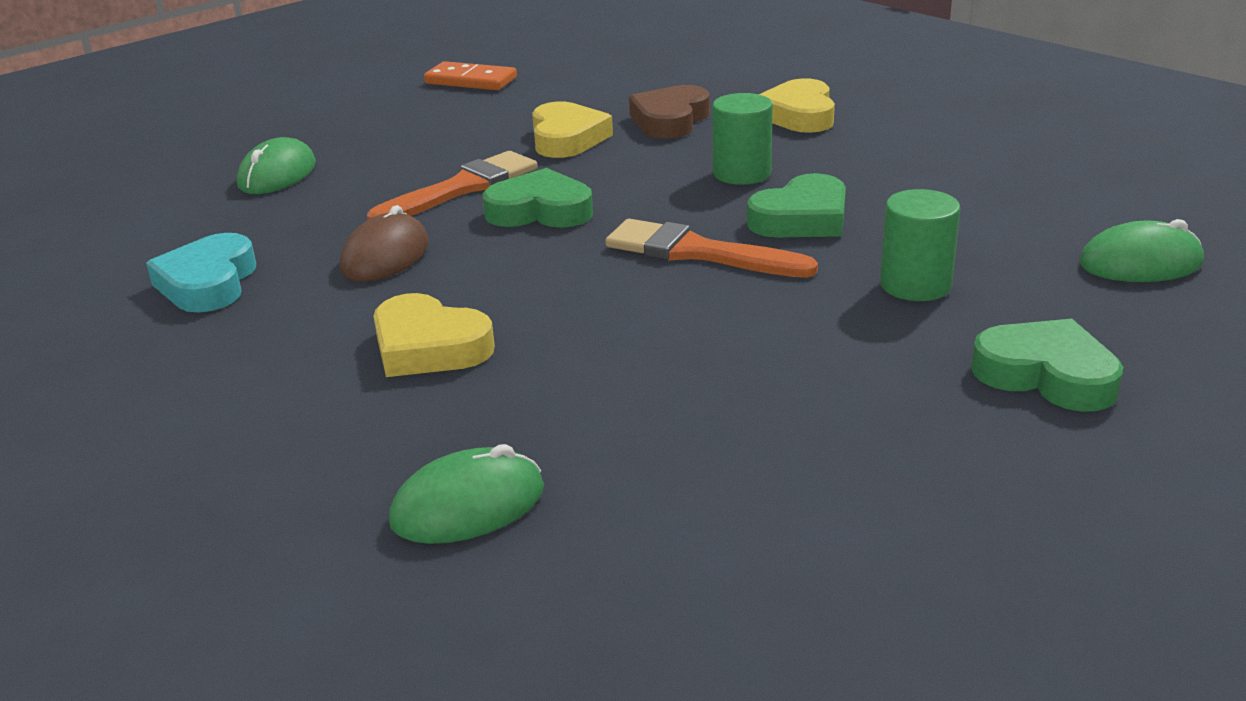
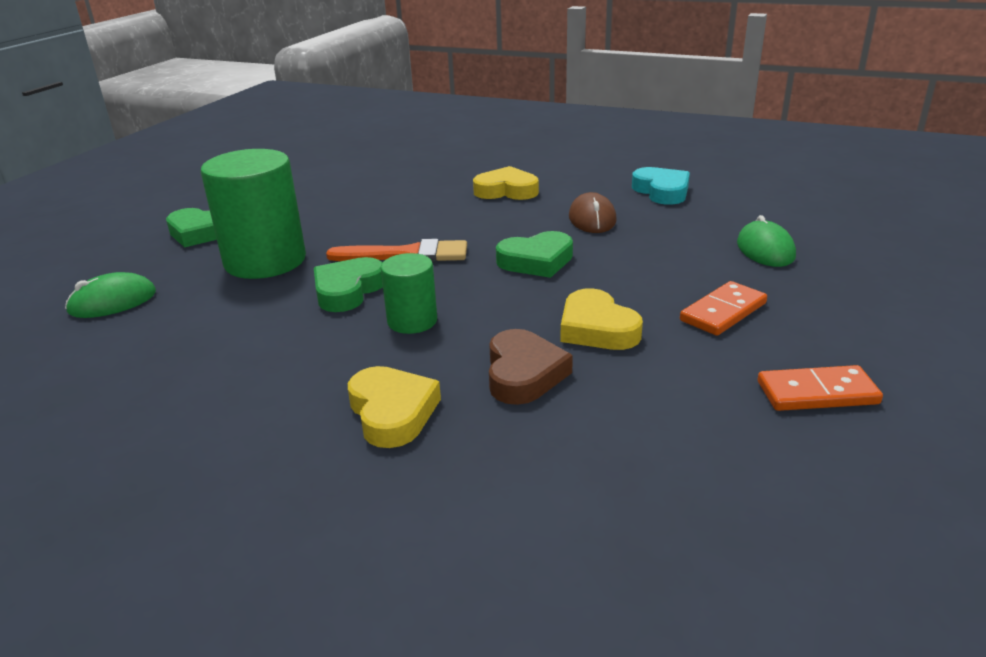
camera: 155 degrees right, 0 degrees up
orange brush [367,151,537,219] -> none
green mouse [389,444,544,544] -> none
green cylinder [880,189,960,301] -> green cylinder [201,149,306,279], size x1.88
none -> orange domino [680,281,767,336]

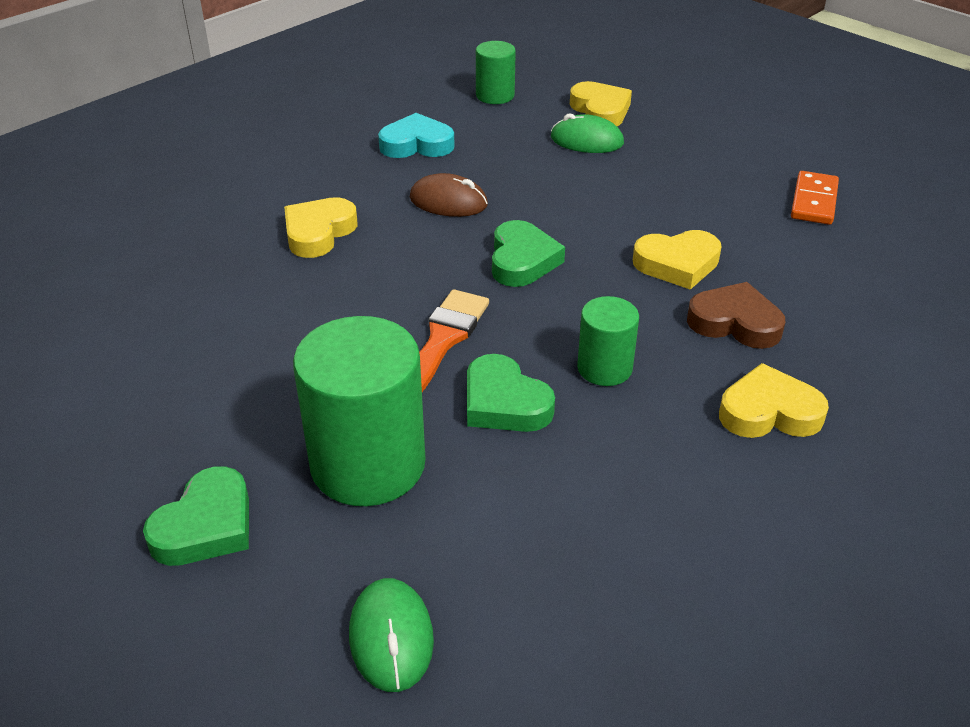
camera: 70 degrees left, 10 degrees up
orange domino [680,281,767,336] -> none
none -> green cylinder [476,41,516,104]
none -> yellow heart [570,81,632,126]

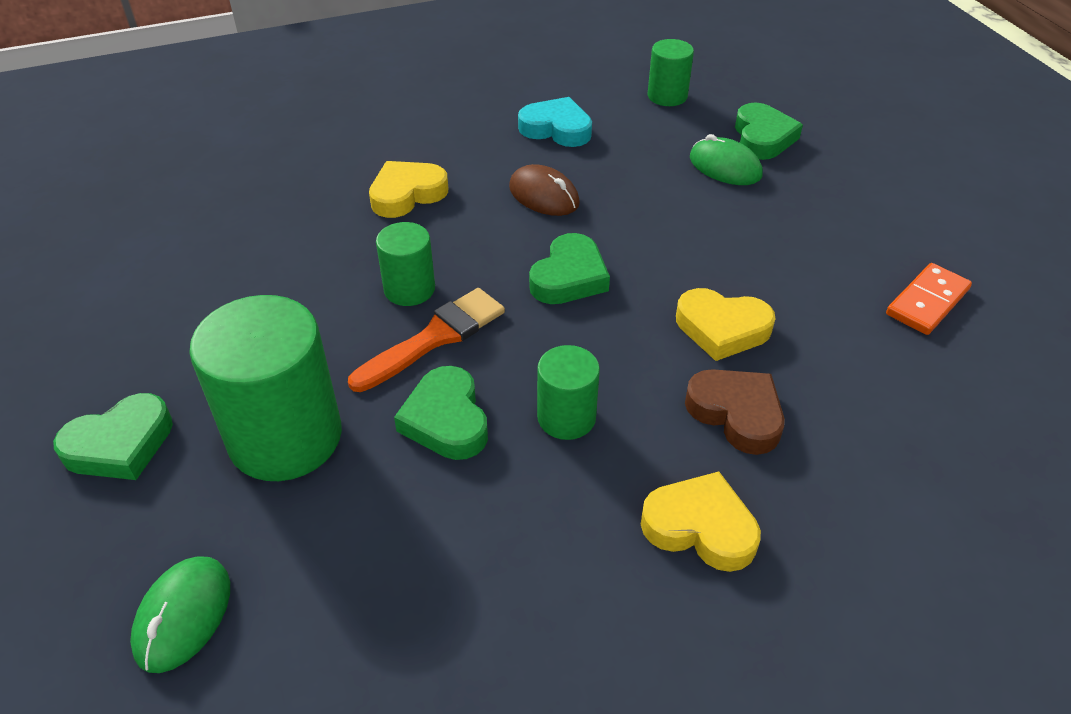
camera: 25 degrees right, 5 degrees up
yellow heart [570,81,632,126] -> green heart [735,102,803,160]
none -> green cylinder [376,222,435,306]

